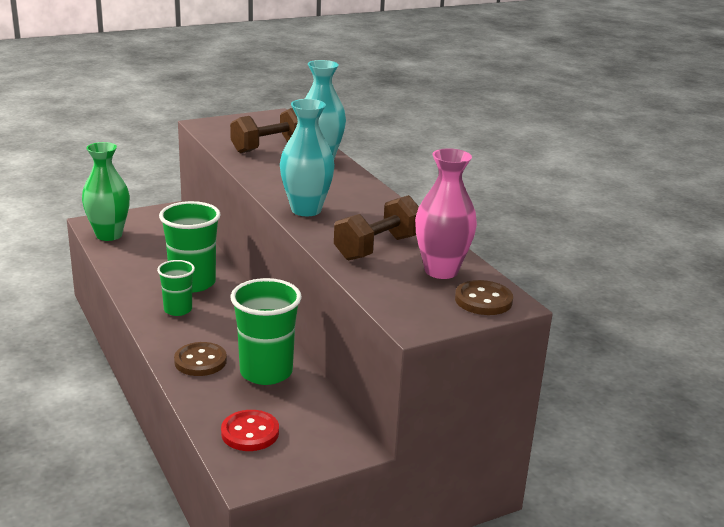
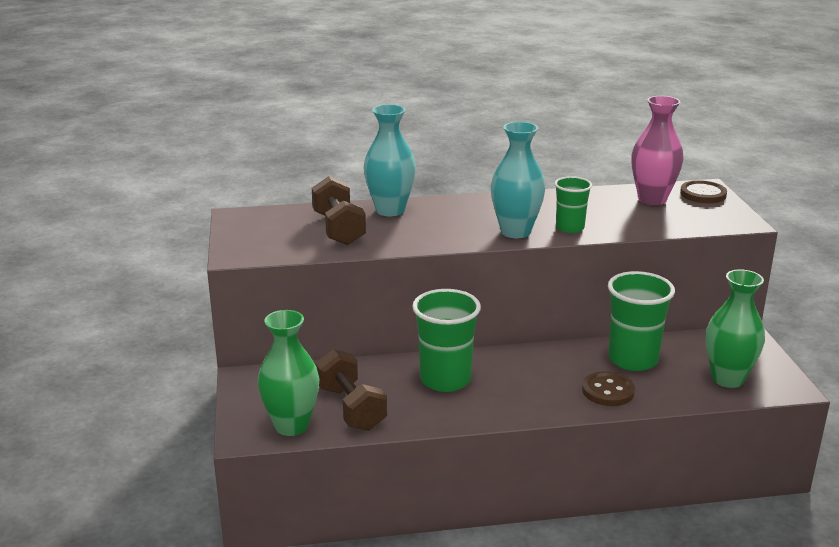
camera: 70 degrees left, 0 degrees up
green cup [157,260,195,316] -> green cup moved to [555,176,592,233]
red button [221,410,279,451] -> green vase [706,269,765,388]
brown dumbbell [334,195,419,261] -> brown dumbbell moved to [315,349,387,431]

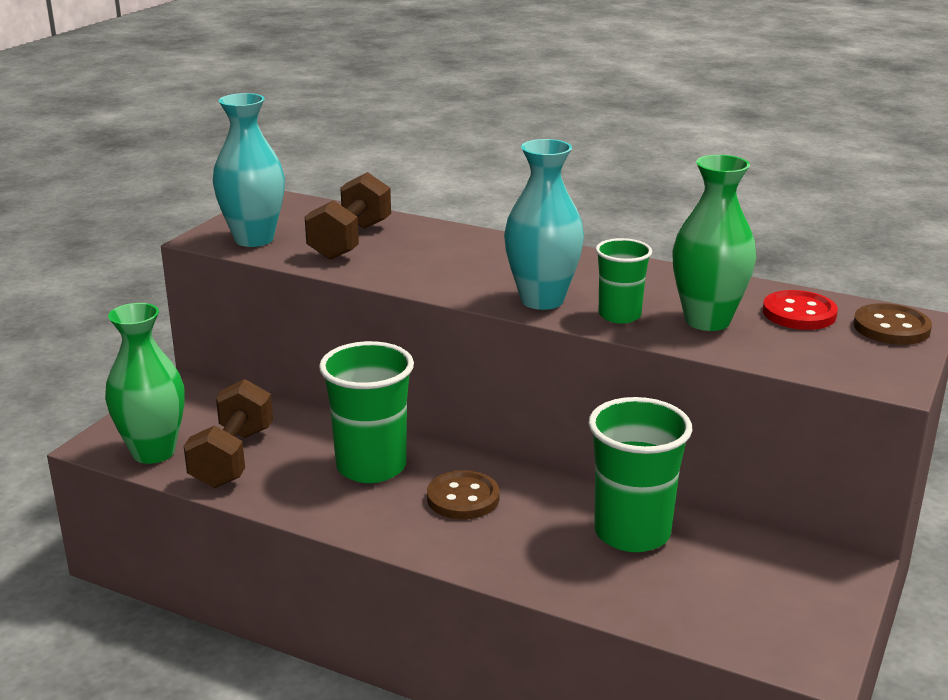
camera: 35 degrees right, 0 degrees up
turquoise vase [364,105,416,217] -> turquoise vase moved to [213,93,285,247]
brown button [582,371,635,406] -> brown button moved to [427,470,499,519]
pink vase [631,96,684,205] -> red button [763,290,838,330]
green vase [706,269,765,388] -> green vase moved to [672,155,756,331]

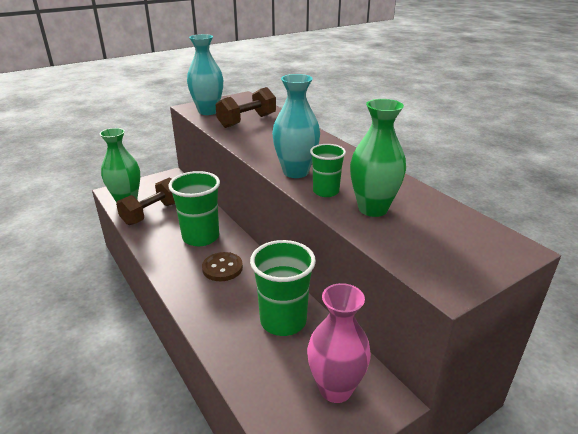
camera: 30 degrees right, 5 degrees up
red button [763,290,838,330] -> none
brown button [853,303,932,345] -> none
none -> pink vase [307,283,371,403]

